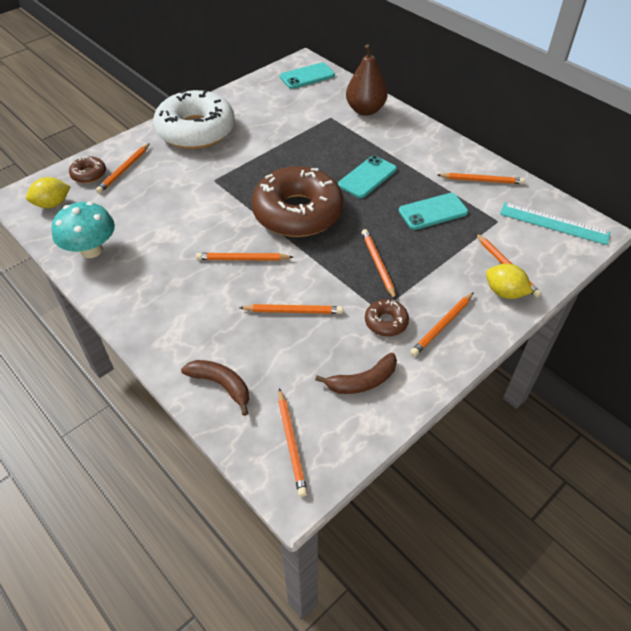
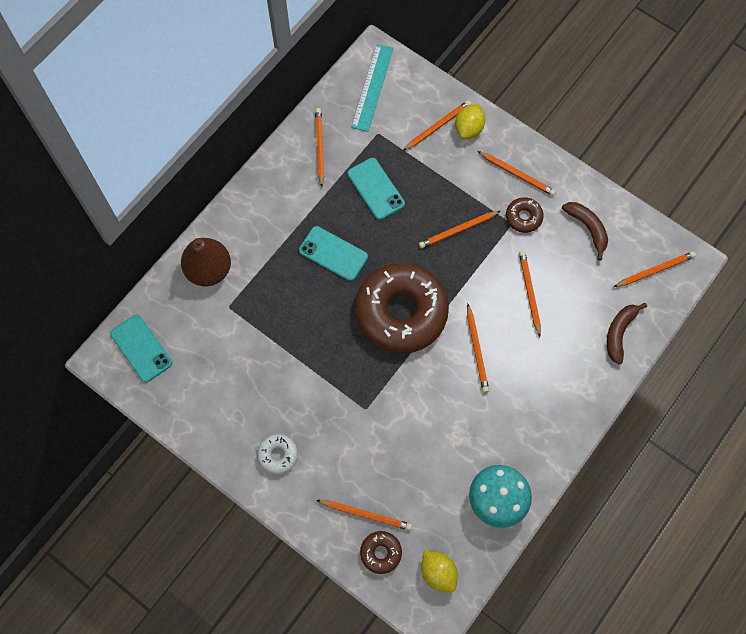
camera: 100 degrees left, 20 degrees up
white donut [153,90,235,149] -> white donut [257,434,298,475], size x0.42

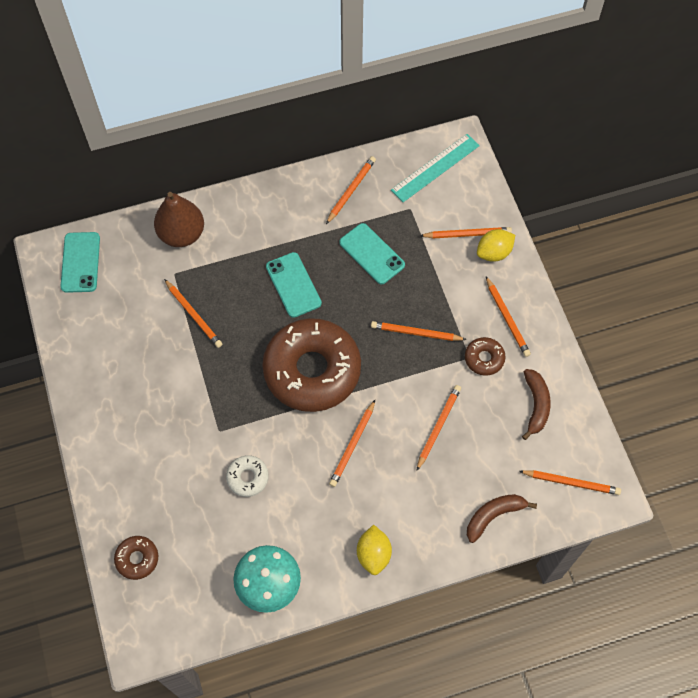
camera: 35 degrees right, 5 degrees down
white donut [257,434,298,475] -> white donut moved to [226,455,269,497]
orange pencil [316,500,412,531] -> orange pencil moved to [164,279,222,348]
turquoise phone [347,158,405,220] -> turquoise phone turned 45 degrees counterclockwise [339,223,405,284]
yellow lemon [421,550,458,593] -> yellow lemon moved to [357,525,392,575]

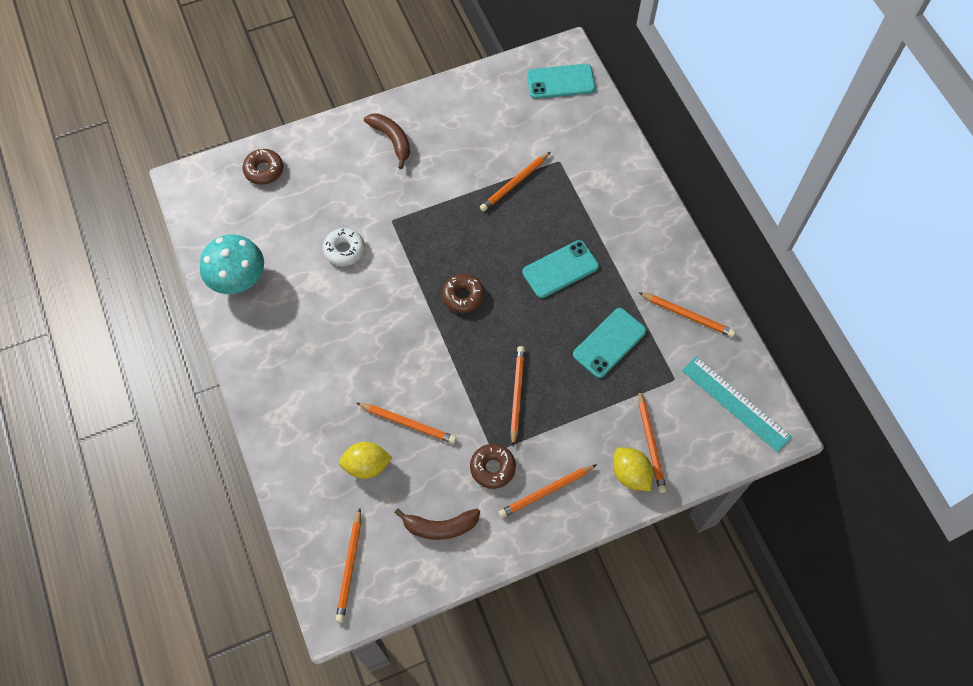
camera: 85 degrees right, 0 degrees up
brown pear [154,192,204,247] -> none
brown donut [262,318,361,412] -> brown donut [442,274,484,313], size x0.42
orange pencil [329,400,375,487] -> none
yellow lemon [357,525,392,575] -> yellow lemon moved to [339,442,393,479]
brown banana [467,494,537,543] -> brown banana moved to [364,113,410,169]

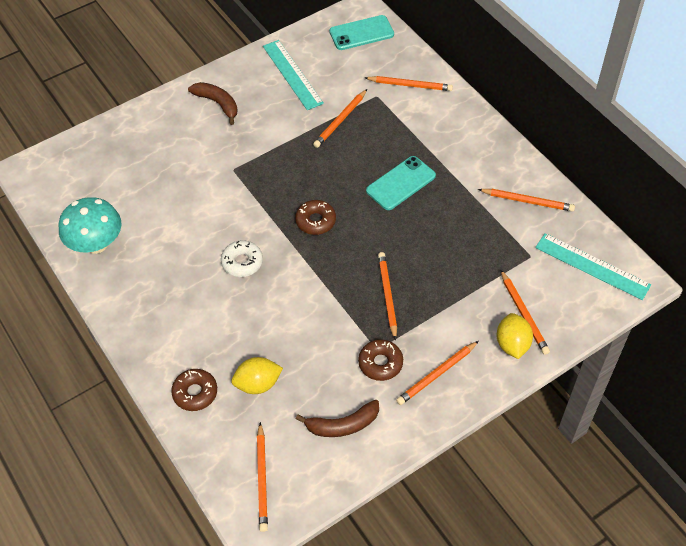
camera: 10 degrees left, 10 degrees down
brown donut [243,149,283,185] -> brown donut moved to [171,369,217,411]
white donut [323,228,365,266] -> white donut moved to [221,240,263,277]
orange pencil [357,403,456,444] -> orange pencil moved to [365,76,453,91]
turquoise phone [573,308,646,378] -> none
yellow lemon [613,447,653,491] -> yellow lemon turned 45 degrees clockwise [496,313,533,359]
none -> turquoise ruler [263,40,324,110]

